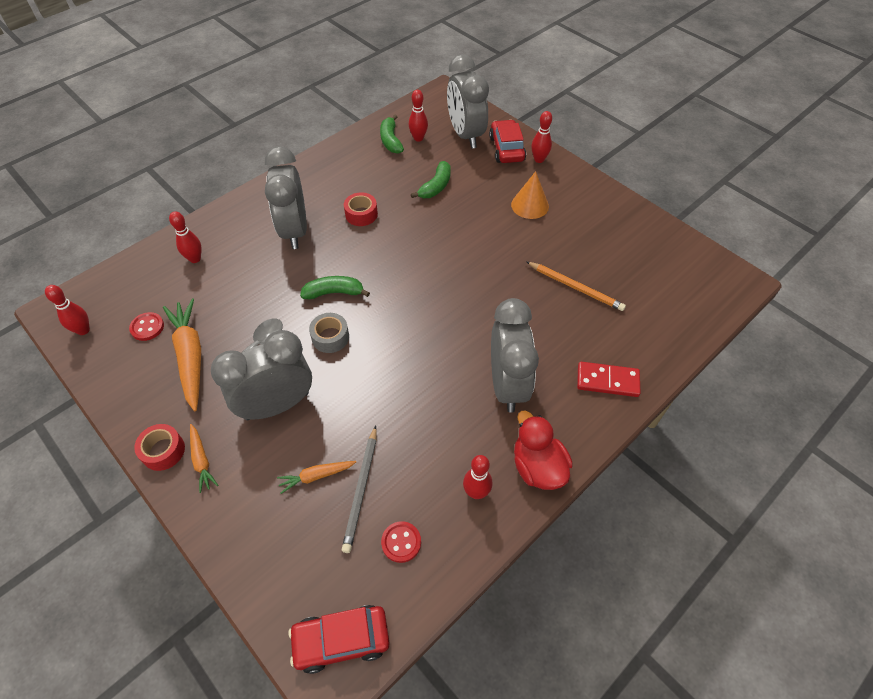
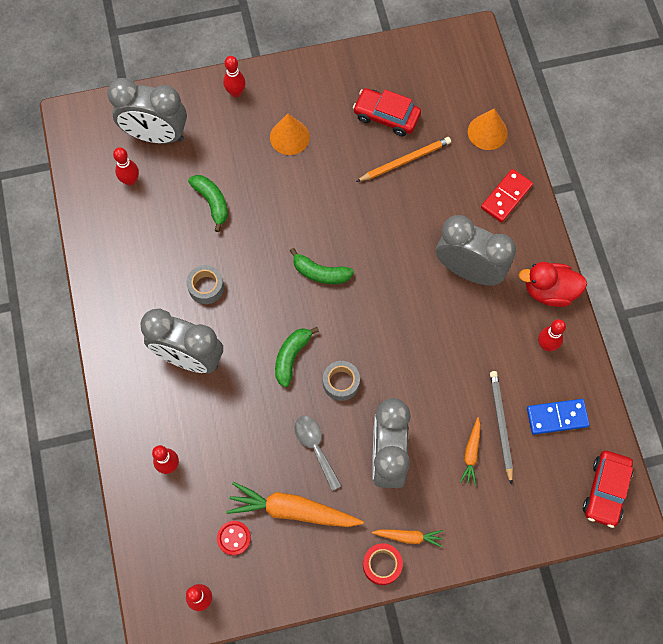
camera: 60 degrees left, 15 degrees up
grey pencil [342,425,377,553] -> grey pencil turned 135 degrees counterclockwise [490,371,513,485]
red tape [344,192,378,226] -> grey tape [187,265,224,304]
green banana [380,115,404,154] -> green banana moved to [290,248,354,284]
red button [381,521,421,563] -> blue domino [527,399,590,435]
red car [489,120,526,163] -> red car moved to [353,88,421,136]
none -> orange cone [468,108,508,150]

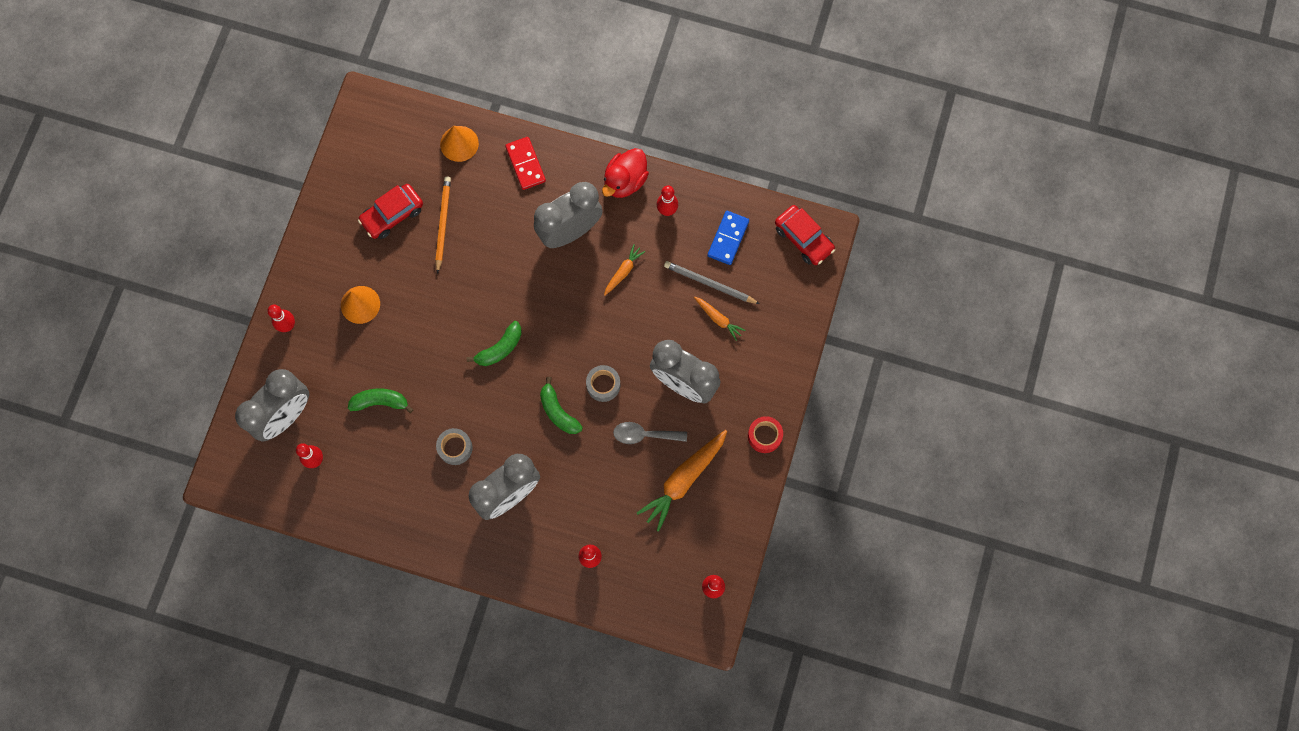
camera: 60 degrees left, 5 degrees up
red button [217,521,251,556] -> none
orange carrot [372,529,443,547] -> orange carrot moved to [604,244,645,296]

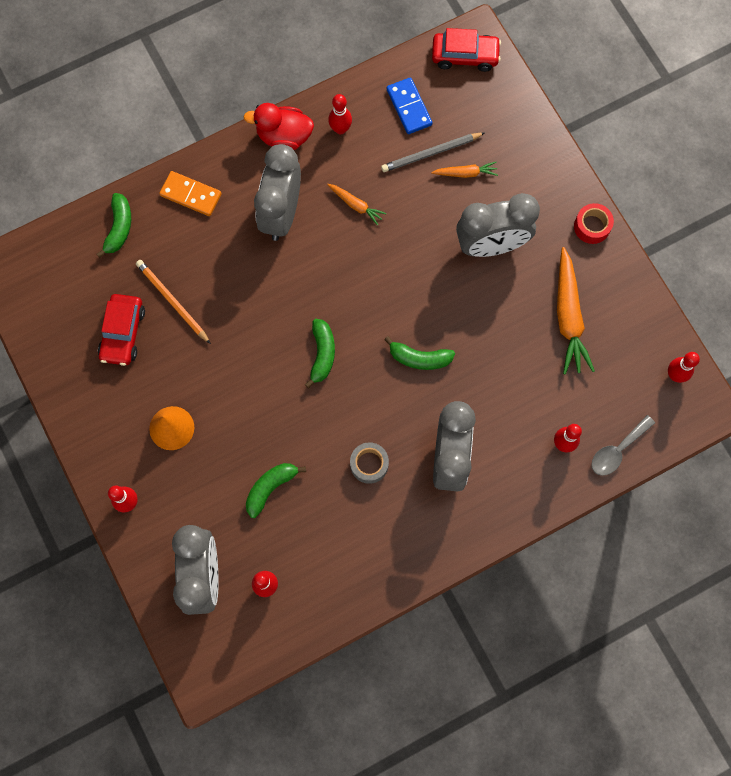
camera: 45 degrees left, 0 degrees up
orange cone [440,126,479,162] -> green banana [97,193,131,258]
red domino [505,137,546,190] -> orange domino [159,171,222,216]
grey tape [586,365,620,402] -> none
red duck [602,148,649,198] -> red duck turned 105 degrees clockwise [243,103,314,150]
orange carrot [604,244,645,296] -> orange carrot turned 135 degrees clockwise [327,184,386,226]
grey spoon [613,422,687,444] -> grey spoon moved to [591,415,655,476]

